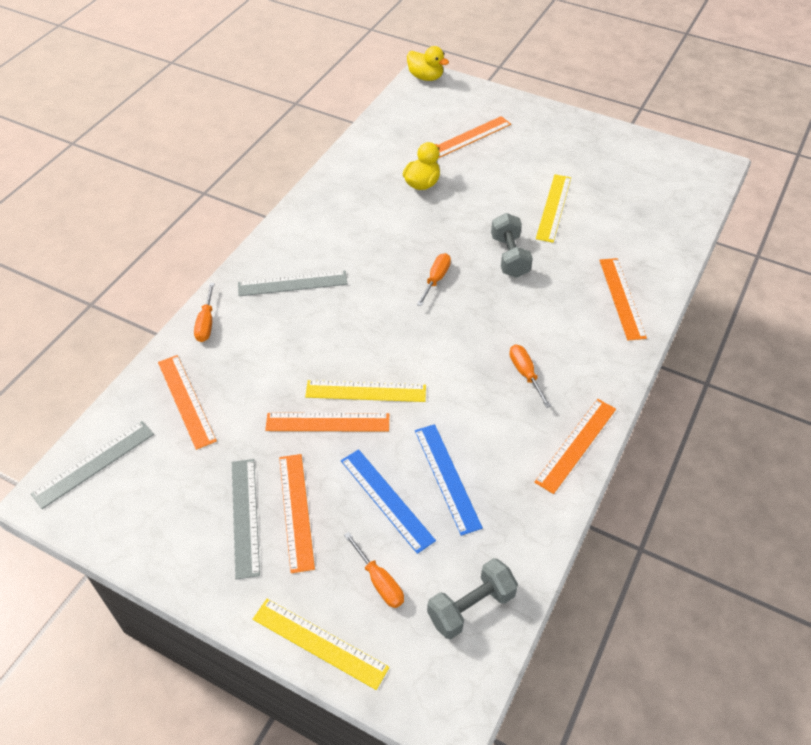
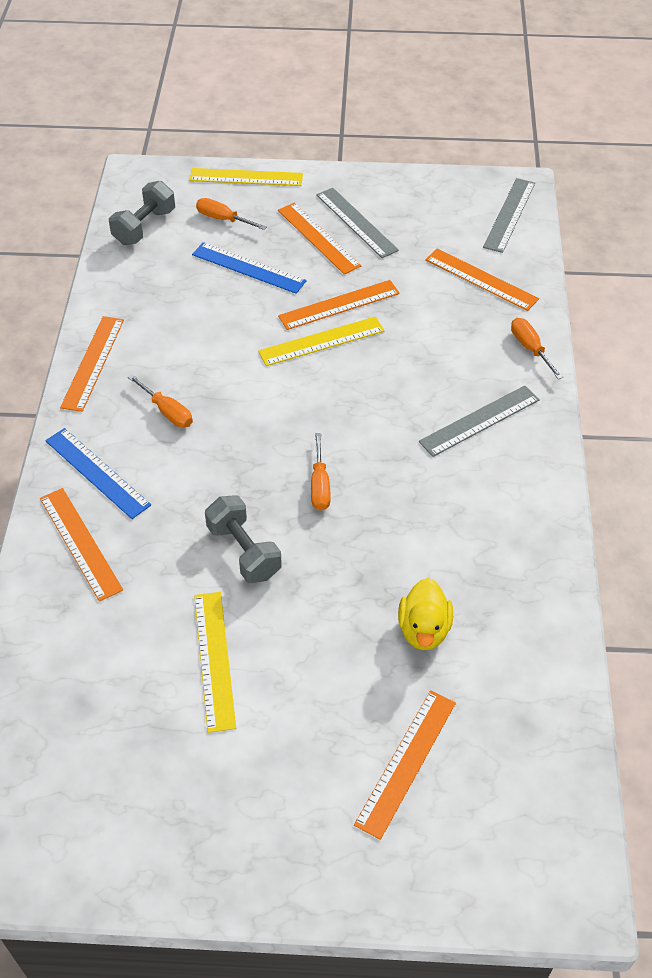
camera: 155 degrees right, 0 degrees up
yellow duck [407,46,449,81] -> none
blue ruler [415,424,483,536] -> blue ruler moved to [45,428,151,519]

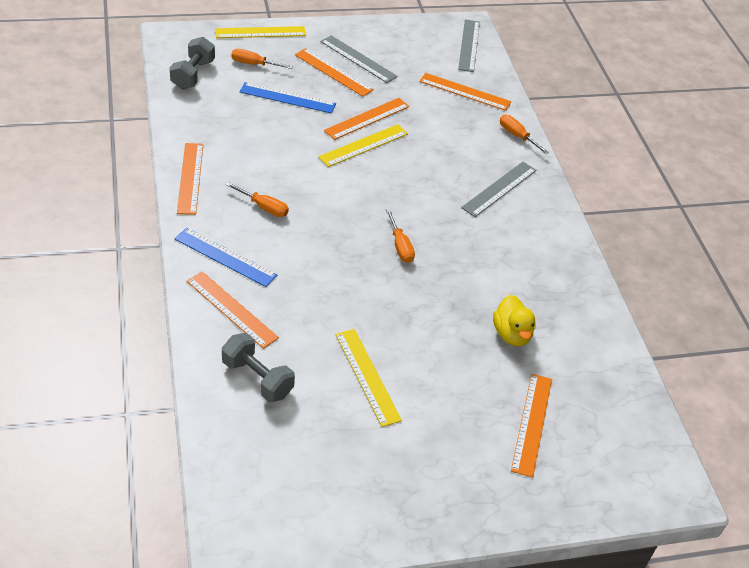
camera: 20 degrees left, 5 degrees down
grey dumbbell [205,495,282,583] -> grey dumbbell moved to [222,333,295,402]

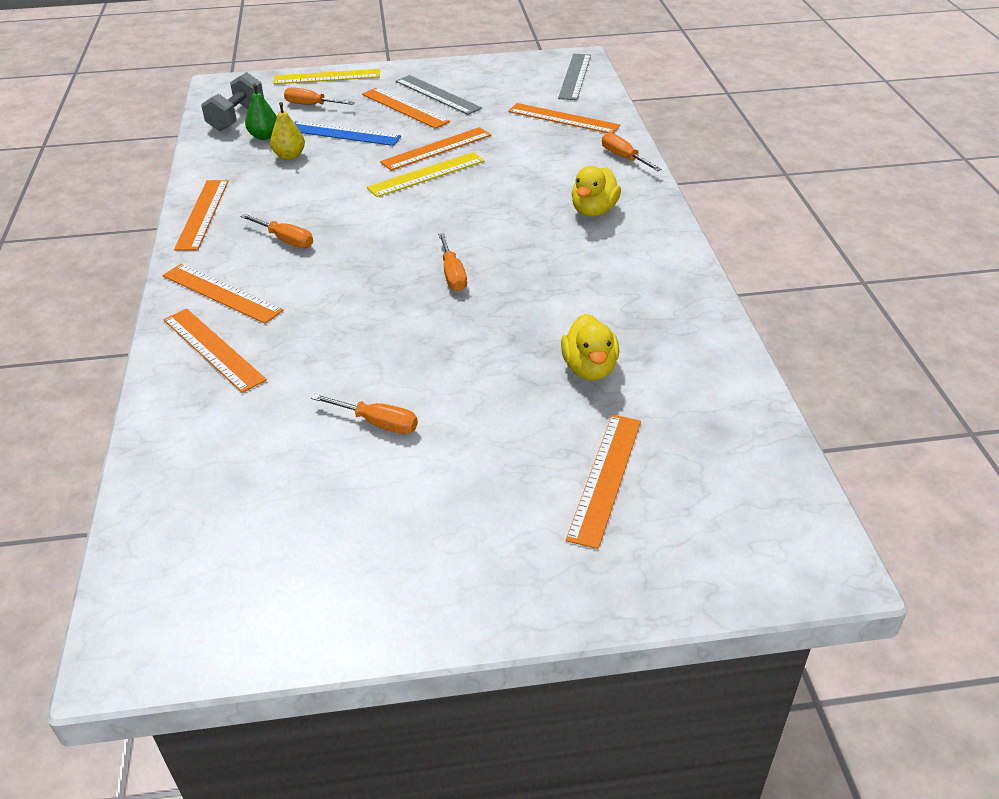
camera: 10 degrees right, 5 degrees down
blue ruler [174,228,277,287] -> orange ruler [162,264,283,324]
grey dumbbell [222,333,295,402] -> none
yellow ruler [335,329,402,427] -> orange screwdriver [311,394,418,434]
grey ruler [461,162,536,217] -> yellow duck [572,166,621,217]
none -> green pear [245,83,277,140]
none -> yellow pear [270,102,305,160]

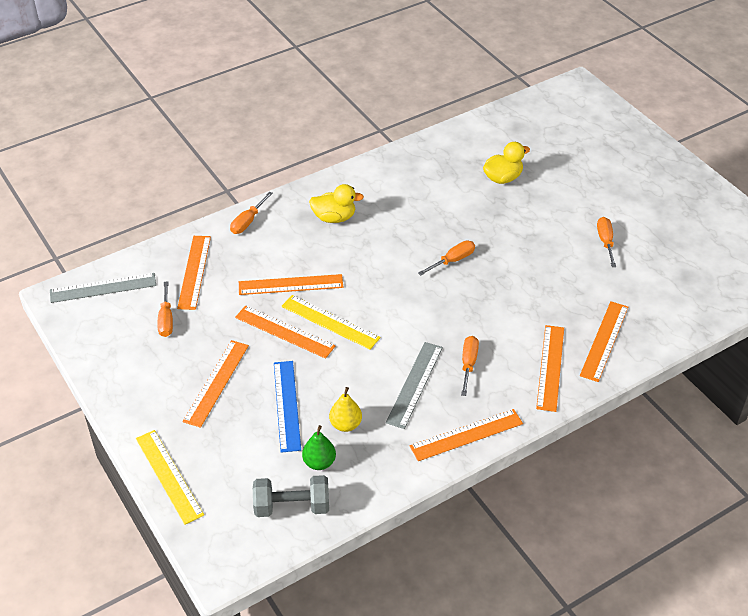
camera: 115 degrees left, 5 degrees up
orange screwdriver [284,87,355,105] -> orange screwdriver moved to [157,281,173,337]
grey ruler [396,75,482,115] -> grey ruler moved to [386,342,443,429]
orange ruler [566,415,641,549] -> orange ruler moved to [239,274,343,295]

